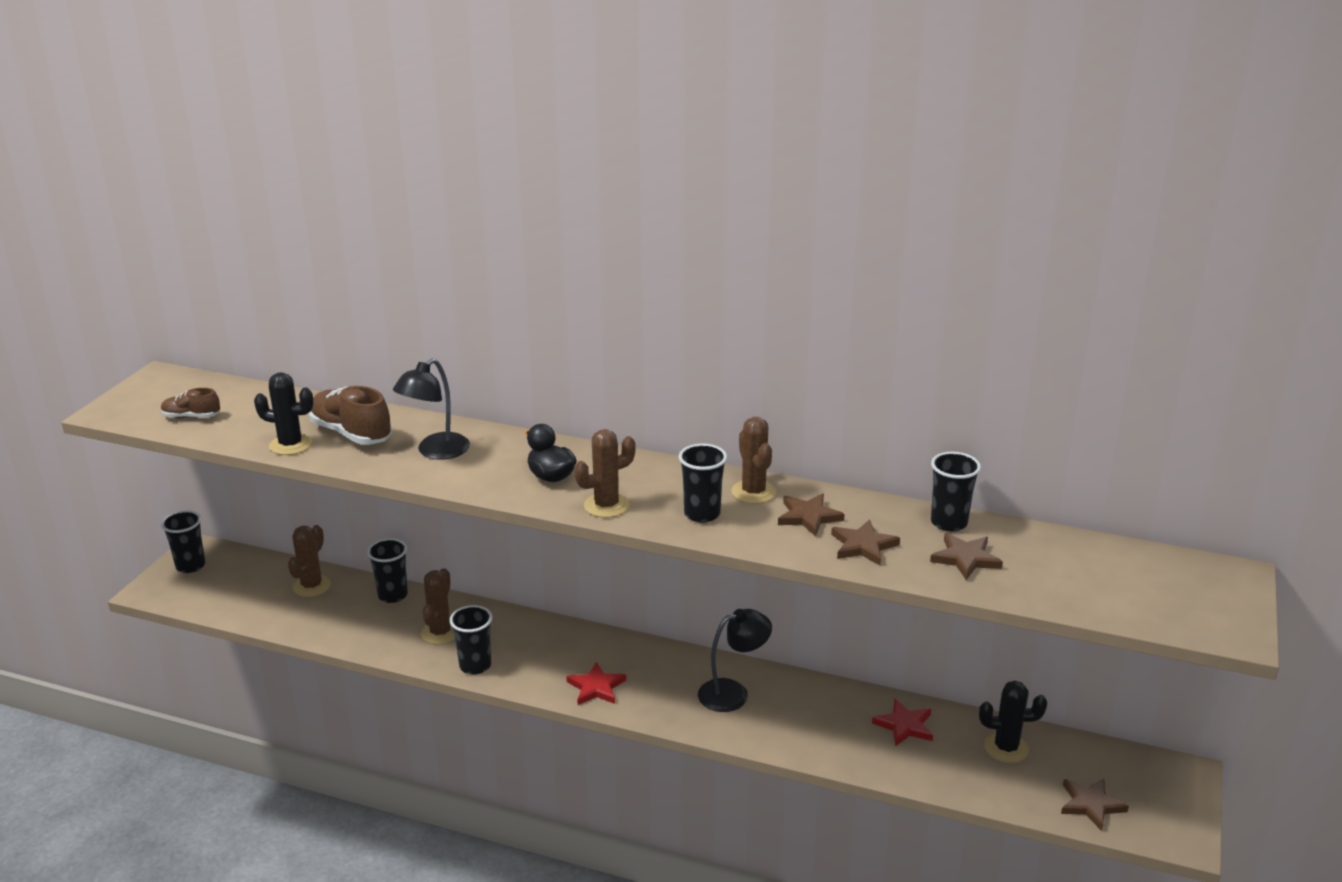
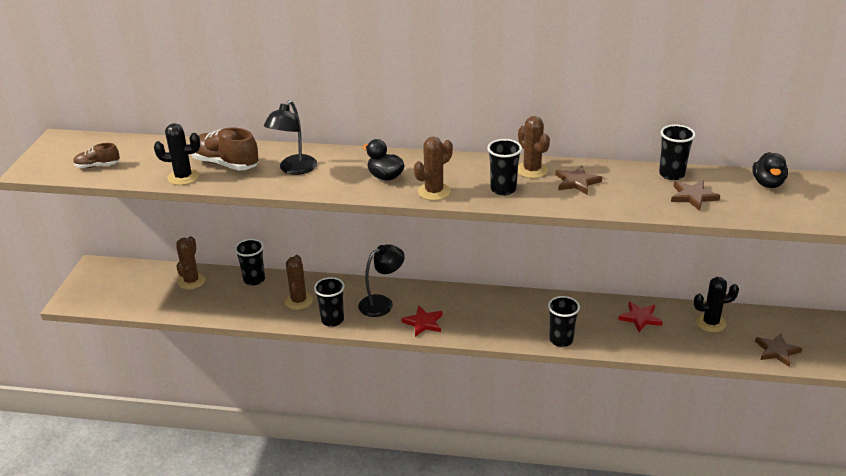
camera: 10 degrees left, 5 degrees up
black cup [161,510,205,573] -> black cup moved to [548,296,580,347]
black lamp [698,609,772,712] -> black lamp moved to [358,244,405,317]
brown star [831,519,900,565] -> none
none -> black duck [752,152,788,188]

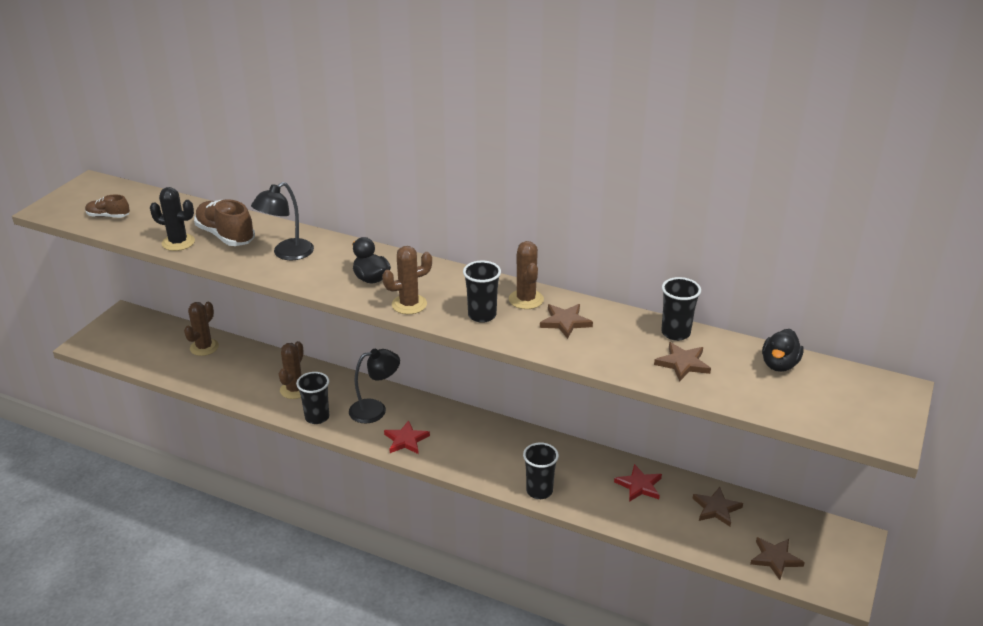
camera: 15 degrees right, 0 degrees up
black cup [235,239,265,286] -> none
black cactus [694,277,739,332] -> brown star [692,487,743,526]

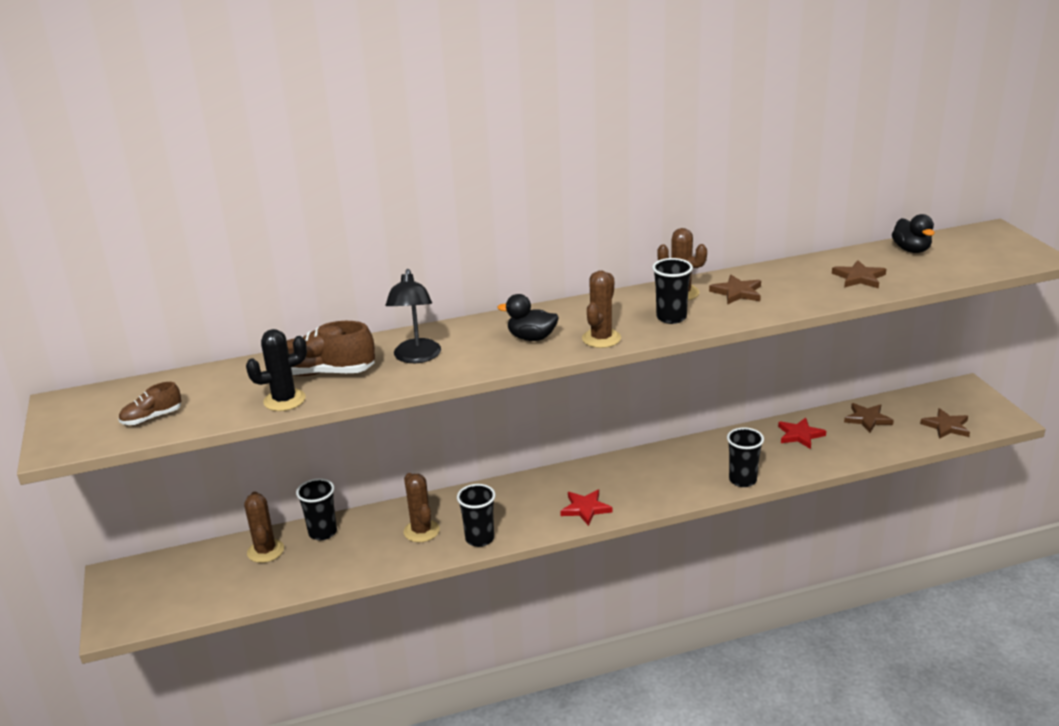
camera: 40 degrees left, 5 degrees down
black lamp [349,349,400,423] -> none
black cup [661,277,701,341] -> black cup moved to [296,478,337,540]

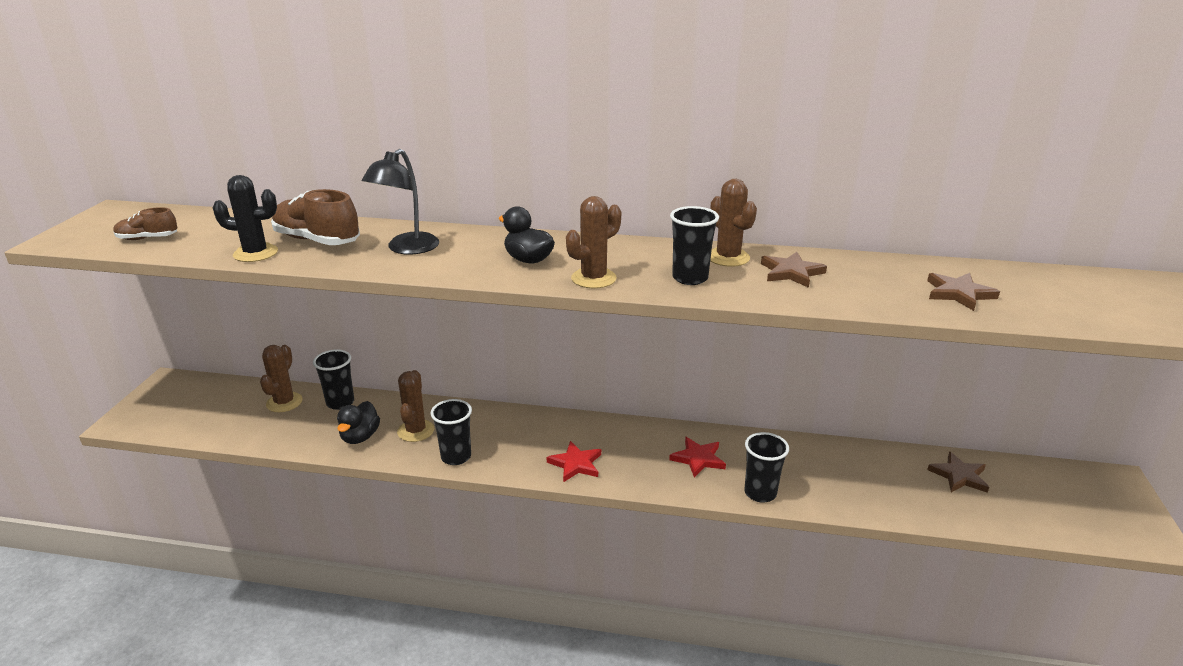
camera: 25 degrees right, 0 degrees up
red star [778,418,826,449] -> red star moved to [669,437,726,478]
black duck [892,214,935,253] -> black duck moved to [337,401,380,444]
brown star [920,408,970,439] -> none

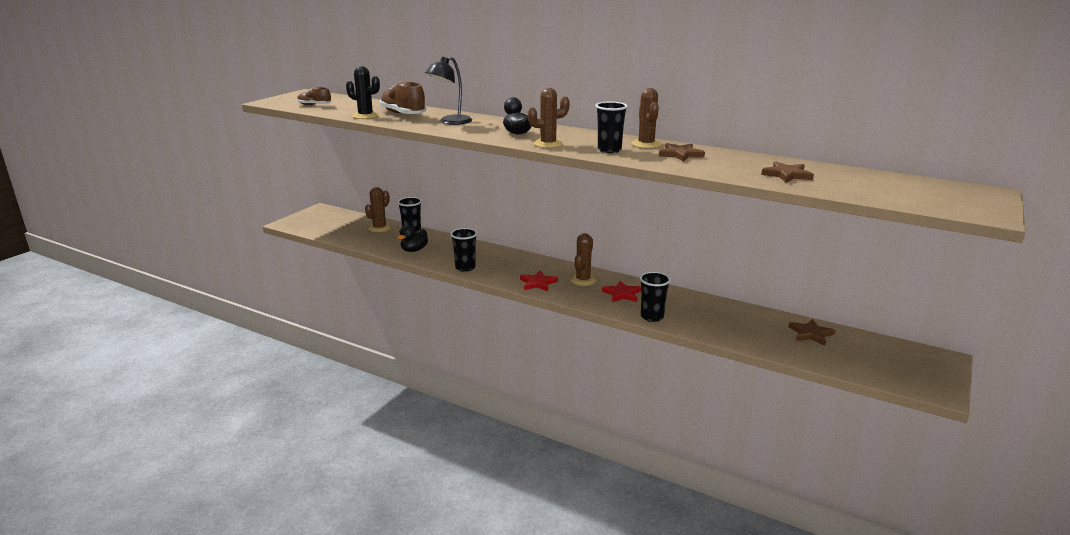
camera: 20 degrees right, 5 degrees down
brown cactus [397,370,434,442] -> brown cactus moved to [570,233,596,286]

